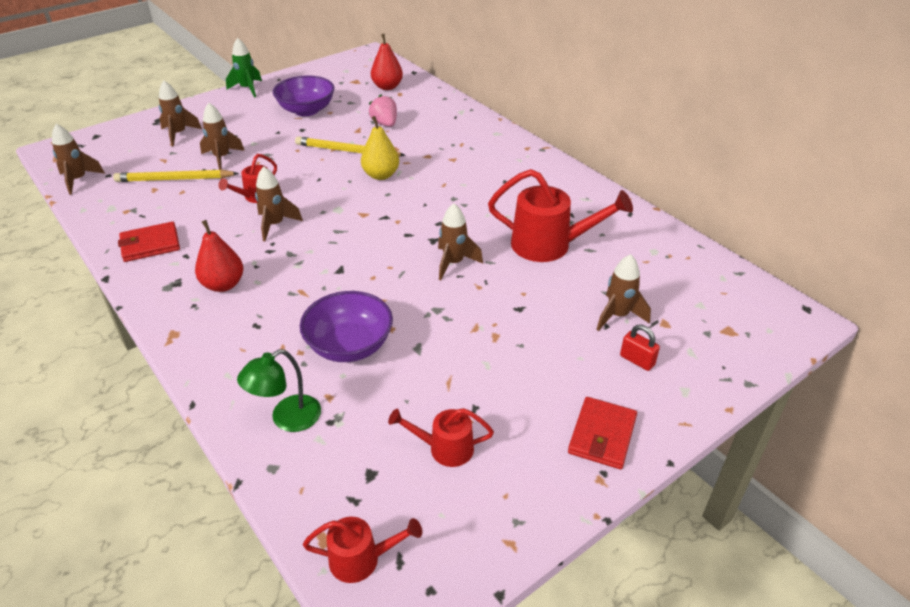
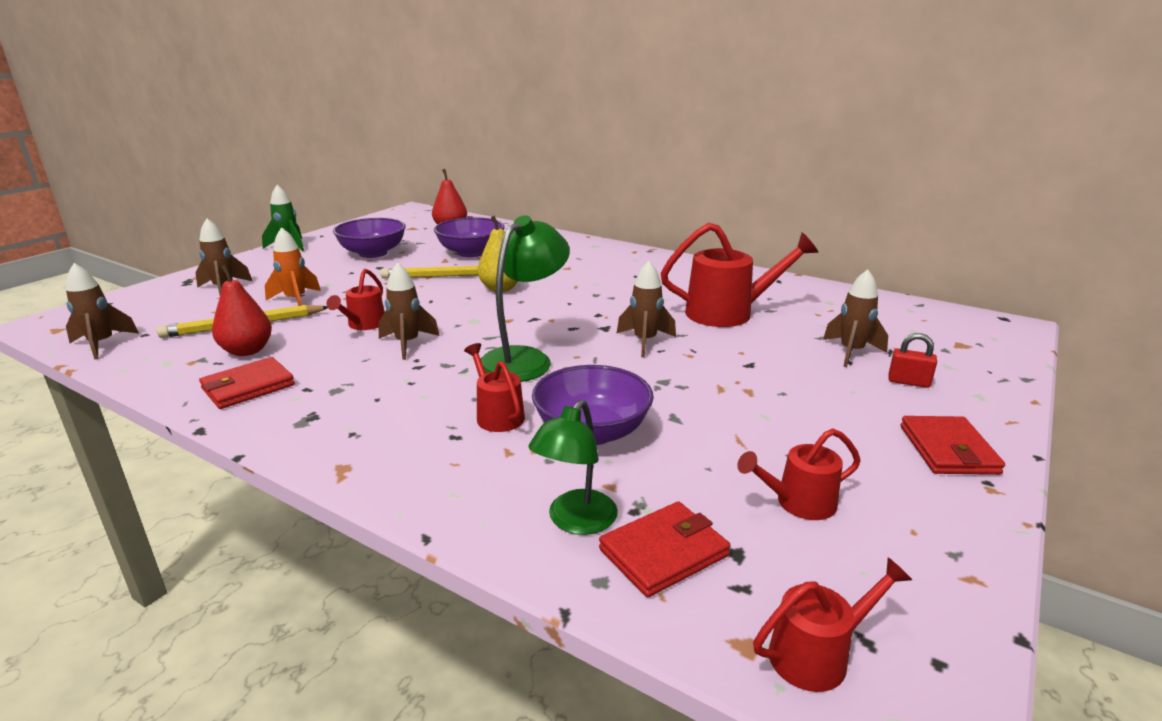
camera: 20 degrees left, 15 degrees down
red pear [195,220,243,292] -> red pear moved to [212,265,272,356]
brown rocket [200,103,245,170] -> orange rocket [265,227,321,306]
pink strawberry [369,95,397,127] -> purple bowl [434,217,505,257]
none -> red watering can [464,343,525,432]
none -> green lamp [480,215,570,382]
none -> red wallet [599,501,730,597]

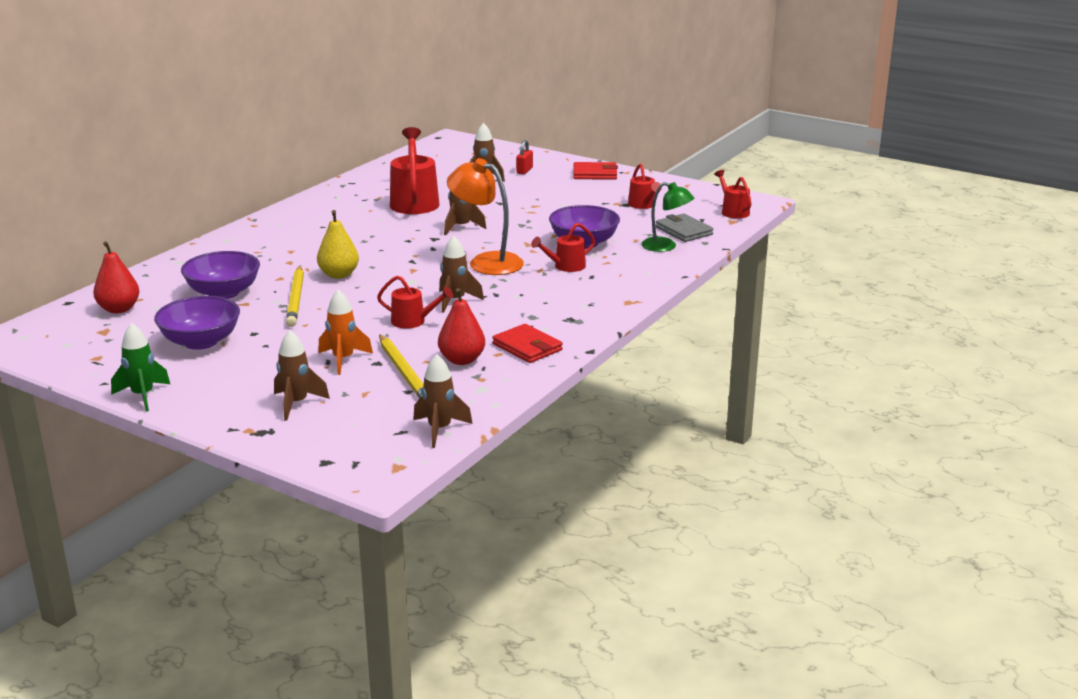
camera: 90 degrees left, 0 degrees up
green lamp [480,215,570,382] -> orange lamp [447,158,524,275]
red wallet [599,501,730,597] -> grey wallet [656,213,714,242]

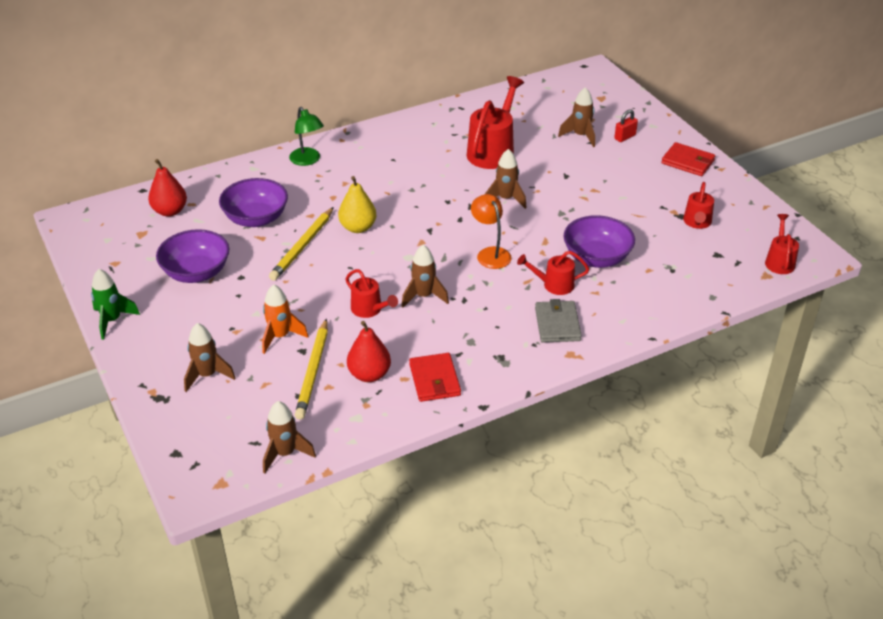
camera: 30 degrees right, 15 degrees up
orange lamp [447,158,524,275] -> orange lamp [471,194,512,269], size x0.66
green lamp [641,182,694,252] -> green lamp moved to [289,107,324,166]
grey wallet [656,213,714,242] -> grey wallet moved to [535,299,582,343]

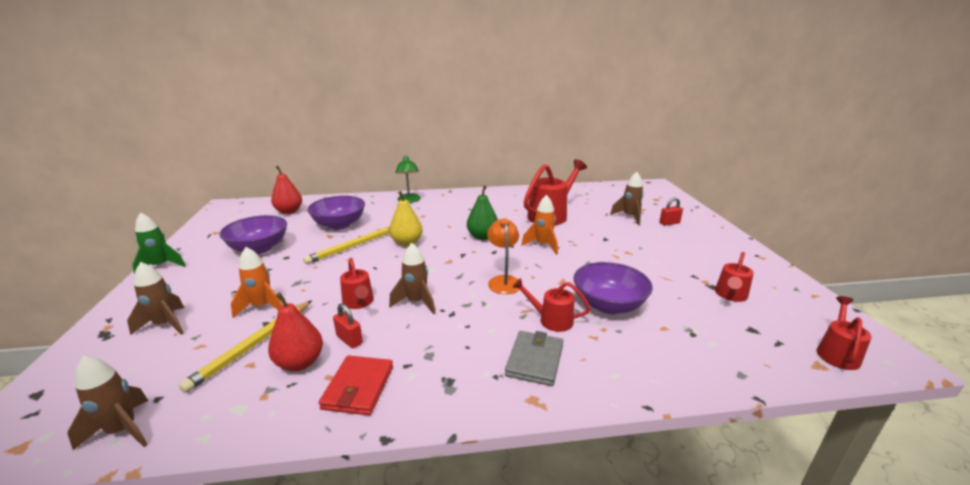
camera: 20 degrees right, 15 degrees down
brown rocket [485,149,526,209] -> orange rocket [521,195,558,255]
red wallet [661,142,715,176] -> none
none -> red padlock [333,303,363,348]
none -> green pear [467,186,498,240]

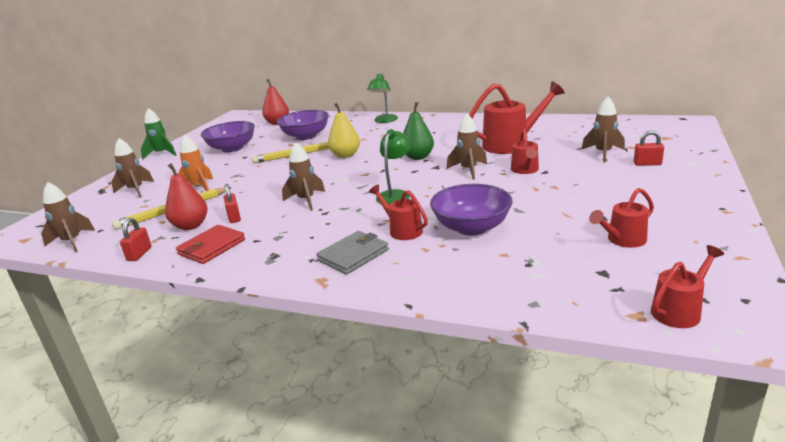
camera: 30 degrees right, 0 degrees up
red watering can [340,258,374,309] -> red watering can moved to [511,128,539,174]
orange lamp [487,218,520,294] -> green lamp [376,129,411,205]
orange rocket [521,195,558,255] -> brown rocket [446,114,487,180]
none -> red padlock [120,218,152,261]

